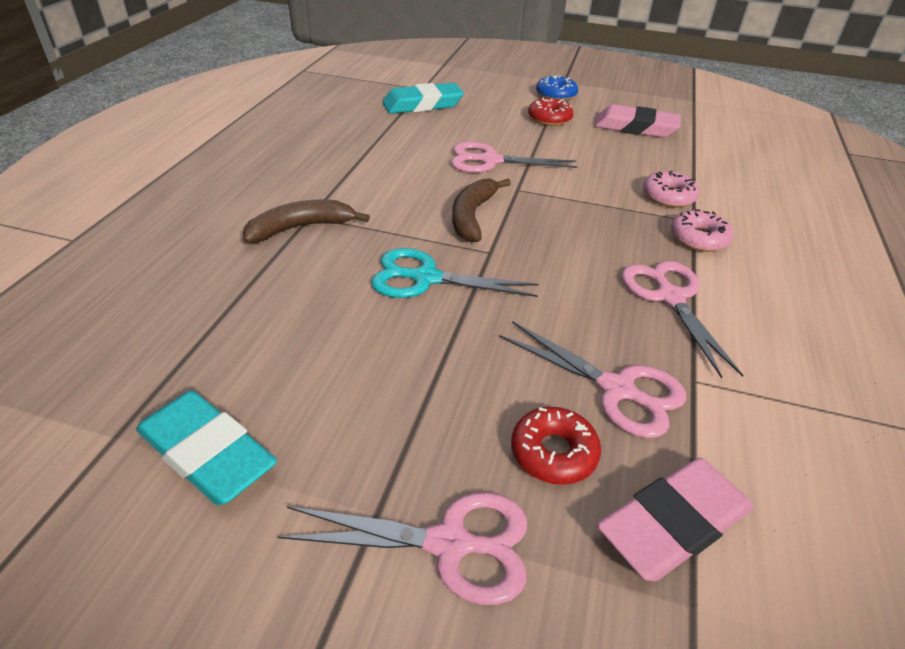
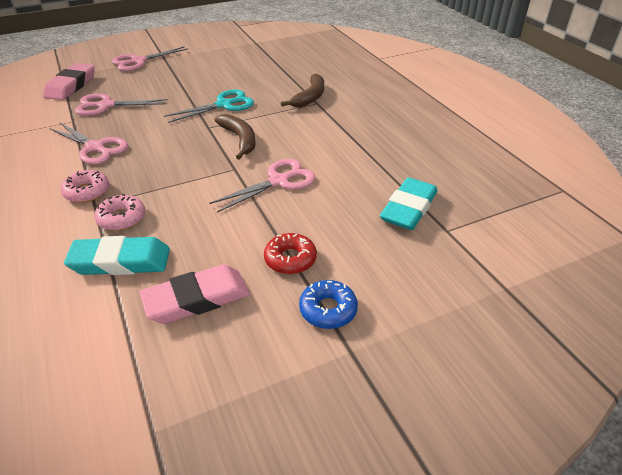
camera: 140 degrees right, 0 degrees up
turquoise eraser [136,390,277,505] -> turquoise eraser moved to [64,236,170,275]
red donut [511,407,601,485] -> none

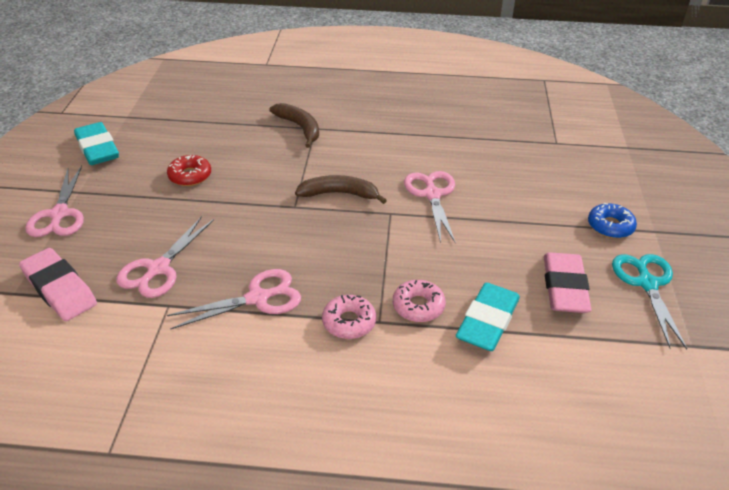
camera: 60 degrees left, 0 degrees up
turquoise scissors [164,89,254,123] -> turquoise scissors moved to [612,254,687,349]
red donut [264,233,317,274] -> red donut moved to [167,155,211,186]
turquoise eraser [380,178,438,230] -> turquoise eraser moved to [74,122,119,165]

